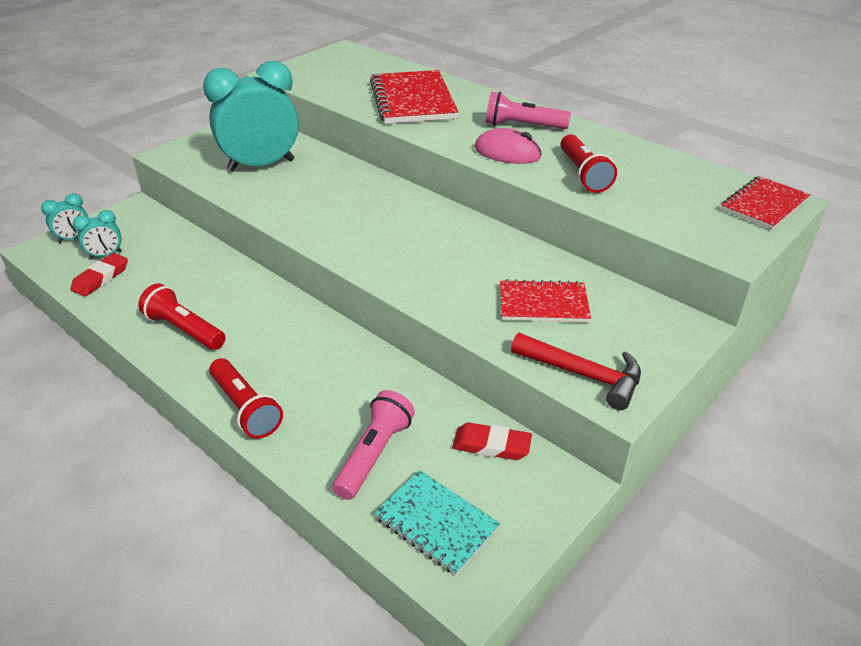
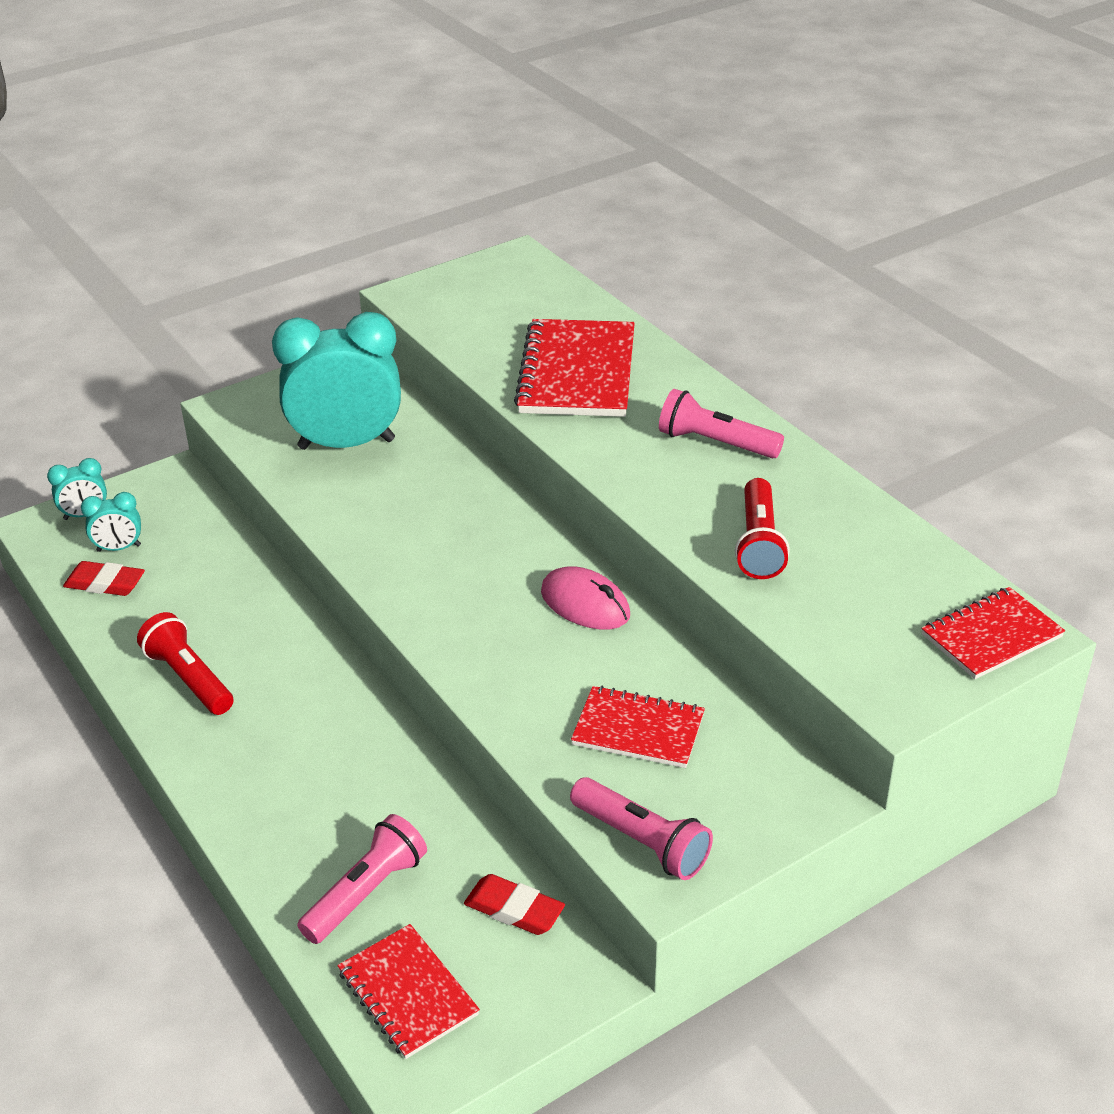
camera: 15 degrees right, 0 degrees up
red eraser [70,253,128,297] -> red eraser turned 60 degrees clockwise [63,561,145,596]
red flashlight [209,358,283,439] -> none
turquoise notebook [374,470,500,575] -> red notebook [337,924,480,1059]
pink mouse [474,128,542,164] -> pink mouse moved to [541,566,630,630]
red hammer [511,333,641,410] -> pink flashlight [570,777,713,880]

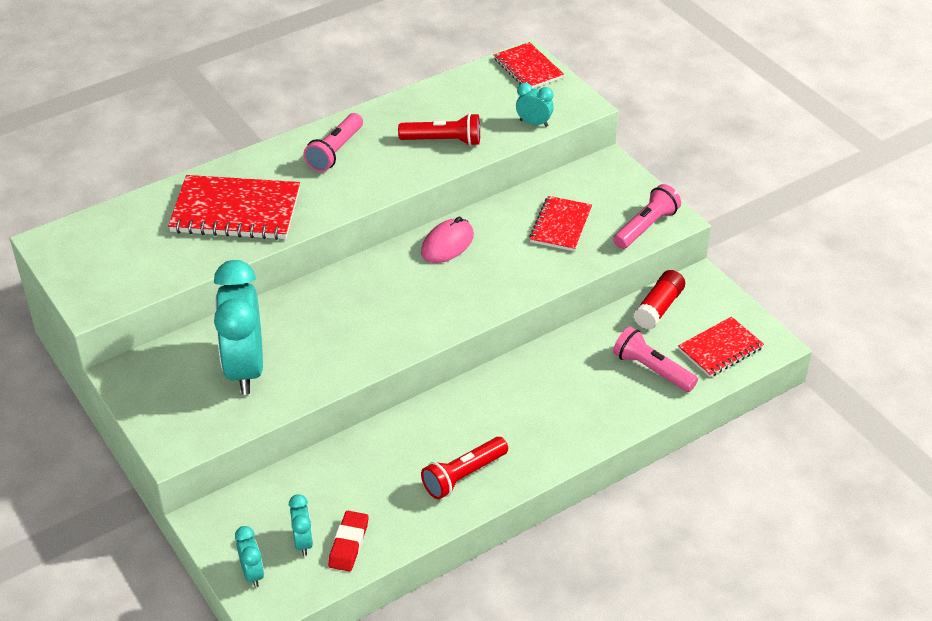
camera: 90 degrees left, 5 degrees up
red eraser [464,874,565,935] -> red glue stick [633,270,685,329]
none -> turquoise clock [516,83,554,127]

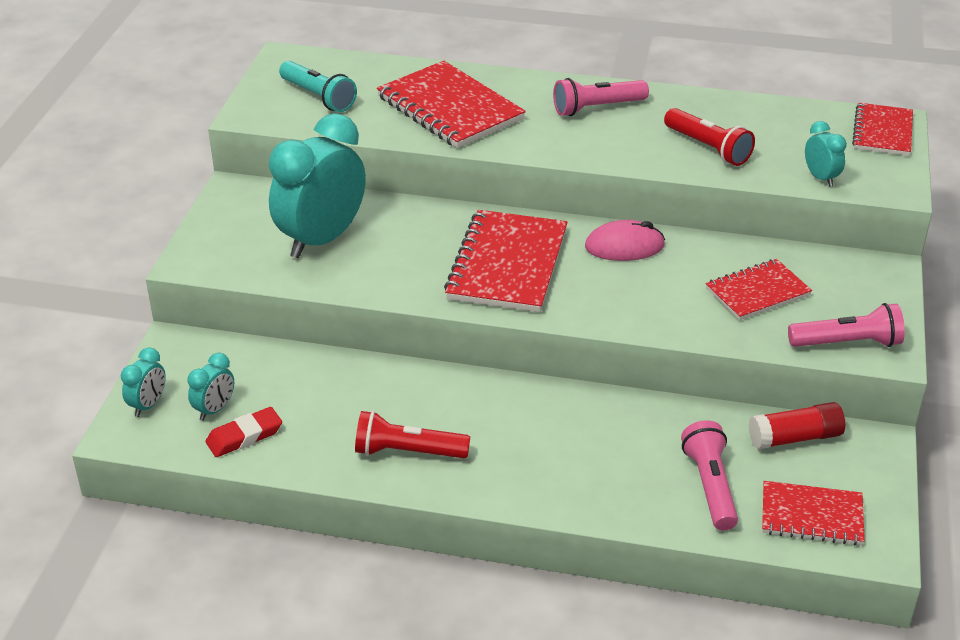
camera: 45 degrees right, 5 degrees down
none -> turquoise flashlight [279,61,357,112]
none -> red notebook [444,210,568,312]

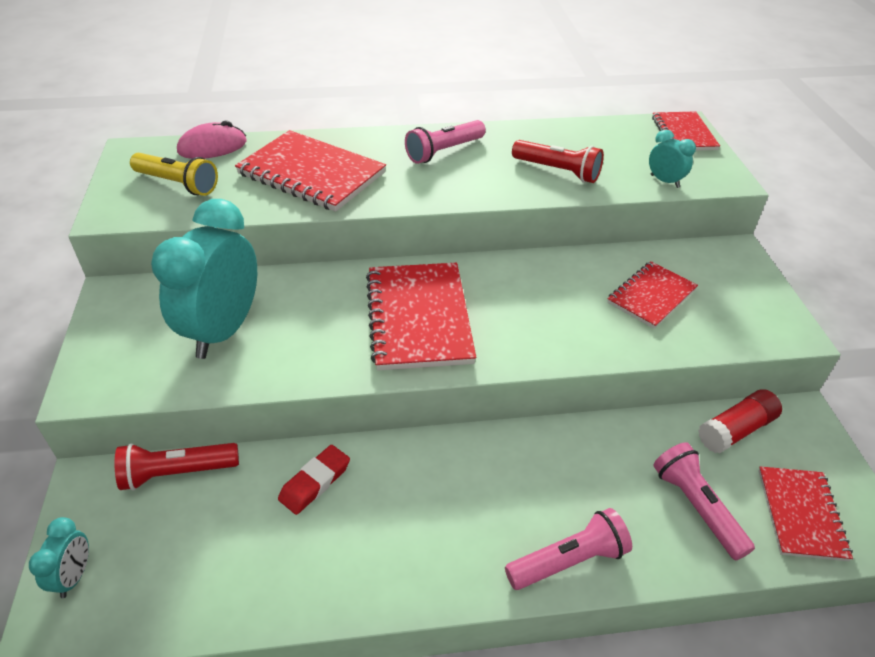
camera: 20 degrees left, 5 degrees up
turquoise clock [187,353,234,421] -> none
red eraser [205,407,282,457] -> red eraser moved to [278,445,350,515]
turquoise flashlight [279,61,357,112] -> yellow flashlight [130,153,218,196]
red flashlight [355,411,470,458] -> red flashlight moved to [115,443,239,490]
pink mouse [585,220,665,261] -> pink mouse moved to [177,120,246,159]
red notebook [762,481,865,546] -> red notebook turned 75 degrees counterclockwise [758,466,853,561]
pink flashlight [788,303,905,347] -> pink flashlight moved to [505,508,632,590]

